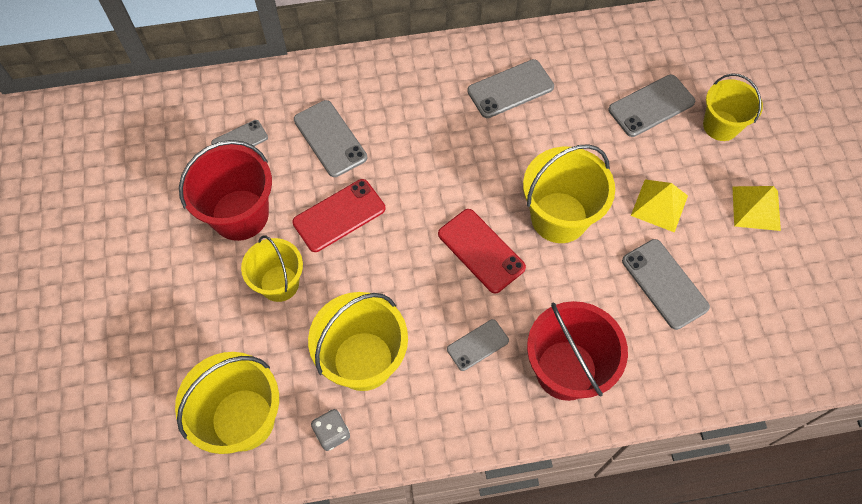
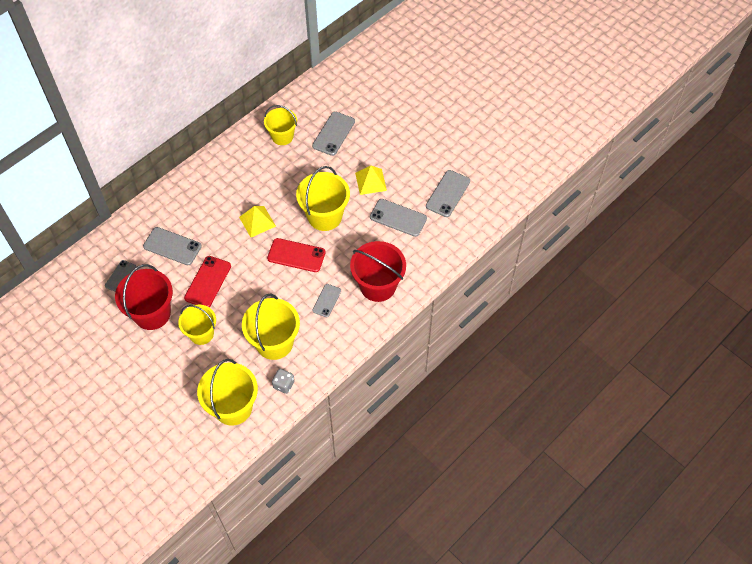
camera: 35 degrees left, 5 degrees down
grey phone [467,59,554,118] -> grey phone moved to [426,170,470,217]
yellow bucket [703,74,763,141] -> yellow bucket moved to [264,105,297,145]
yellow pyramid [732,186,781,231] -> yellow pyramid moved to [239,206,276,237]

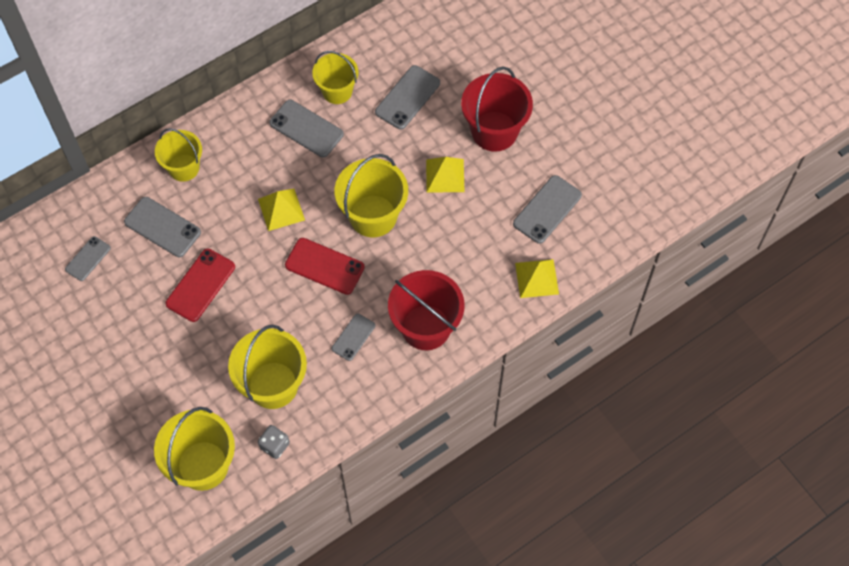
camera: 10 degrees right, 5 degrees up
red bucket [115,264,173,330] -> red bucket moved to [461,66,533,152]
yellow bucket [178,305,216,345] -> yellow bucket moved to [155,128,202,182]
grey phone [370,199,427,237] -> grey phone moved to [269,100,344,158]
none -> yellow pyramid [515,259,559,298]

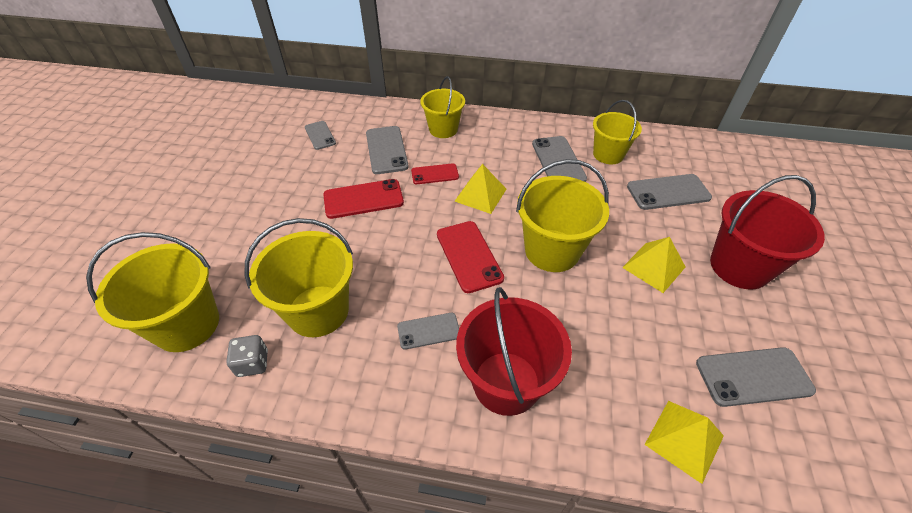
camera: 45 degrees right, 15 degrees down
grey phone [65,236,111,281] -> grey phone turned 75 degrees clockwise [305,121,336,150]
none -> red phone [411,163,459,184]

